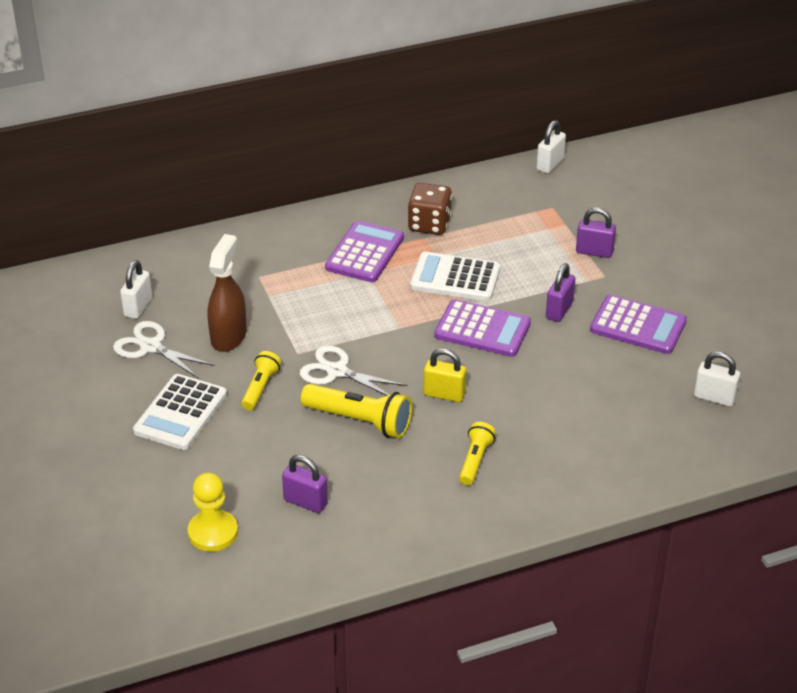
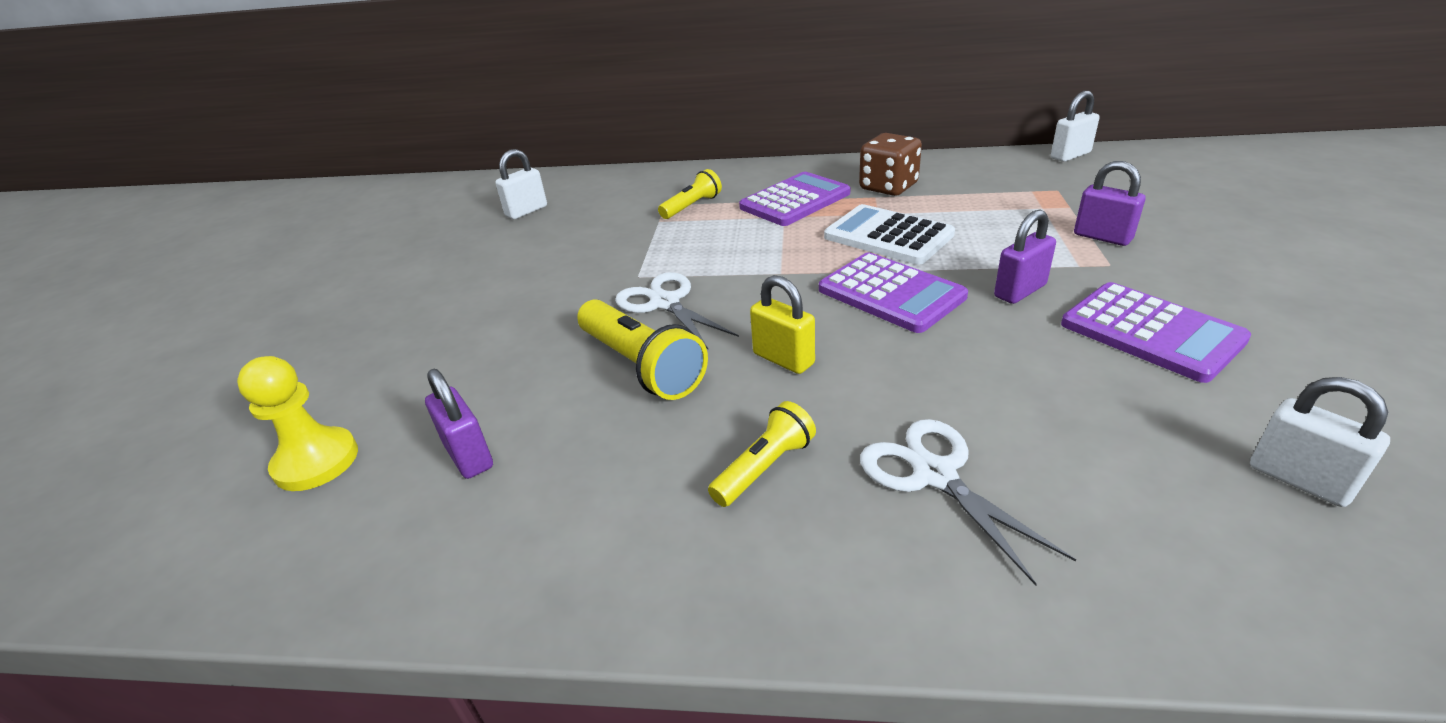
camera: 30 degrees right, 5 degrees down
white scissors [113,321,214,379] -> white scissors moved to [860,419,1076,585]
white calculator [133,374,227,450] -> none
brown spray bottle [207,234,247,352] -> none
yellow flashlight [241,351,281,410] -> yellow flashlight moved to [658,169,722,219]

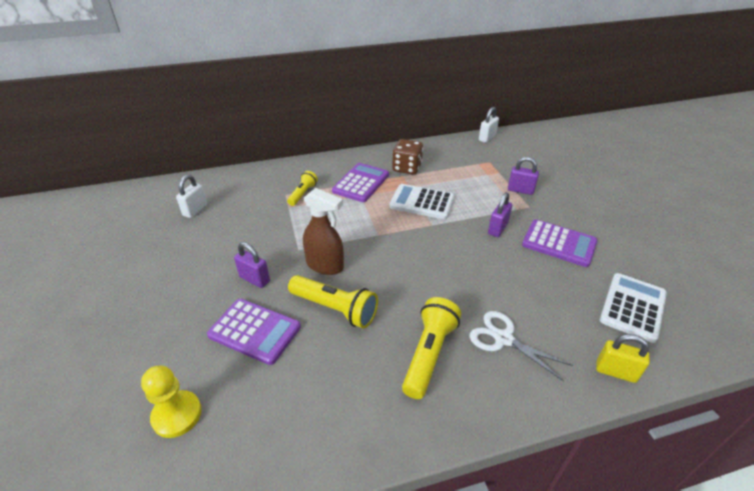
camera: 25 degrees left, 5 degrees up
purple padlock [425,369,493,479] -> purple padlock moved to [234,242,270,288]
white scissors [615,272,739,349] -> brown spray bottle [303,188,344,275]
yellow flashlight [708,401,816,507] -> yellow flashlight [402,297,461,399], size x1.65
yellow padlock [750,275,815,374] -> yellow padlock moved to [596,334,650,383]
purple calculator [819,252,968,333] -> purple calculator moved to [207,299,301,365]
white padlock [1250,377,1390,507] -> white calculator [600,273,667,343]

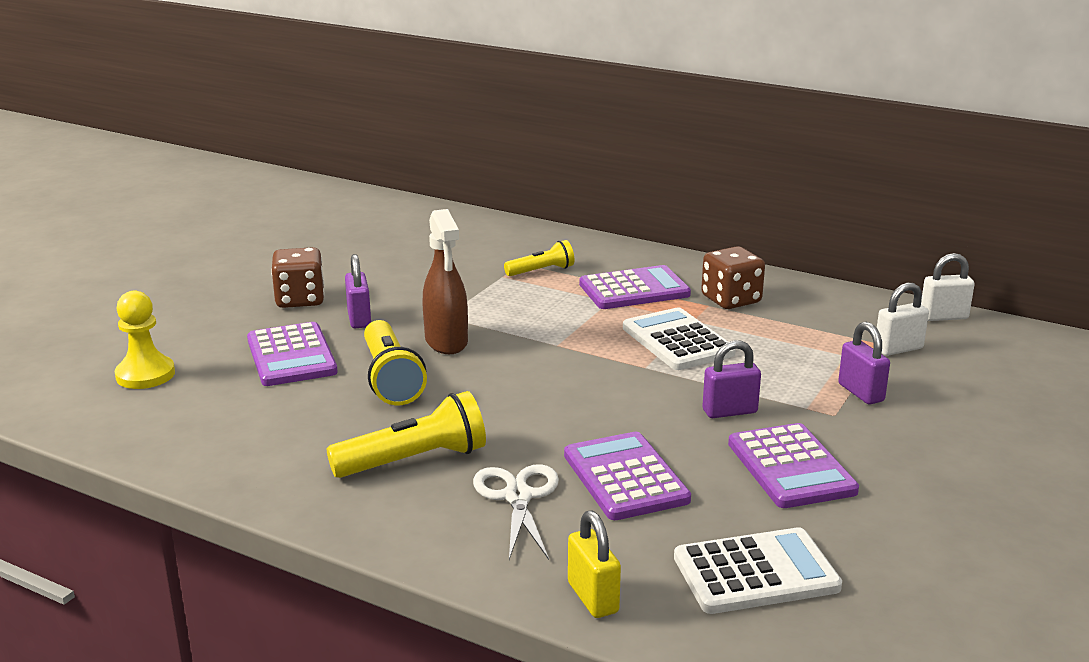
camera: 45 degrees right, 15 degrees down
white padlock [176,175,207,218] -> white padlock moved to [877,283,929,356]
none -> brown dice [271,247,324,308]
none -> purple calculator [564,432,691,520]

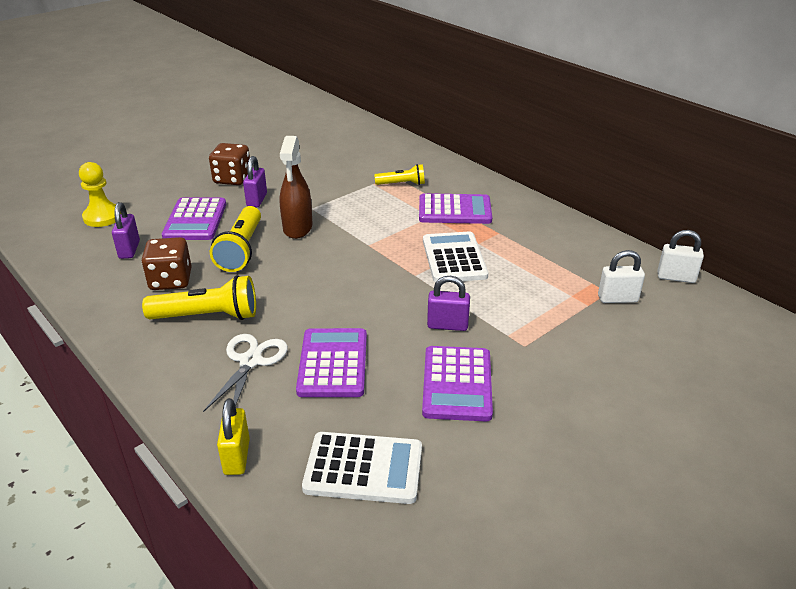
camera: 20 degrees right, 10 degrees up
brown dice [701,246,765,309] -> brown dice moved to [142,237,192,290]
purple padlock [838,322,890,405] -> purple padlock moved to [112,202,140,259]

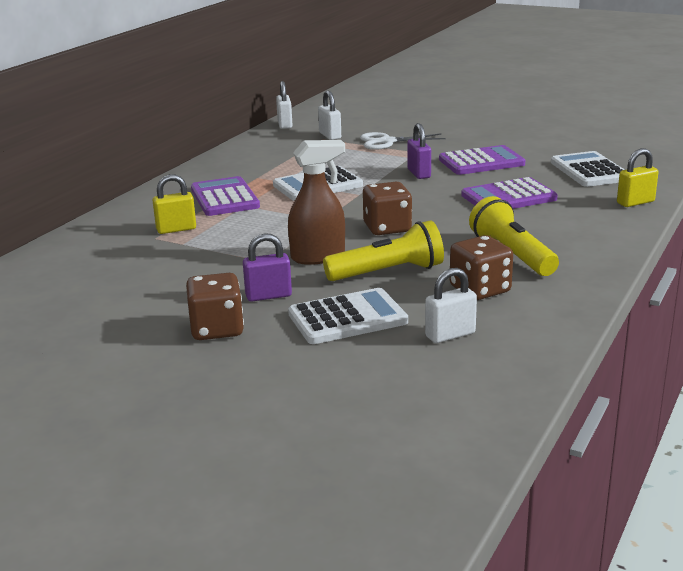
camera: 110 degrees left, 10 degrees down
yellow pawn [79,162,121,227] -> none
purple padlock [112,202,140,259] -> white padlock [425,268,477,343]
purple calculator [162,198,226,240] -> white calculator [288,288,408,344]
white scissors [203,334,288,412] -> white scissors moved to [360,132,446,150]
yellow flashlight [374,164,425,185] -> yellow padlock [152,174,196,234]
none -> brown dice [363,182,412,235]

